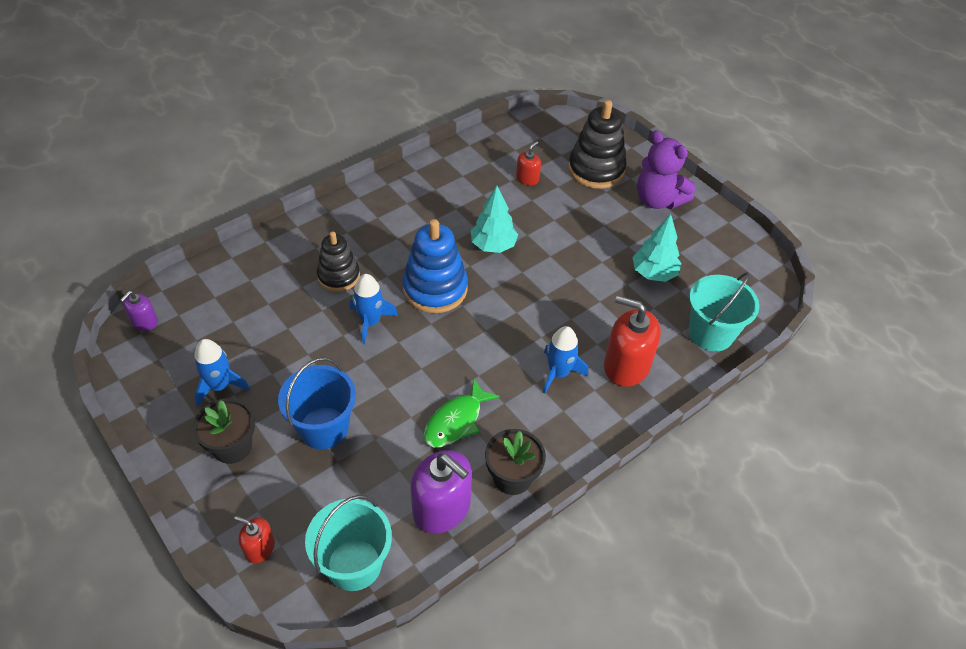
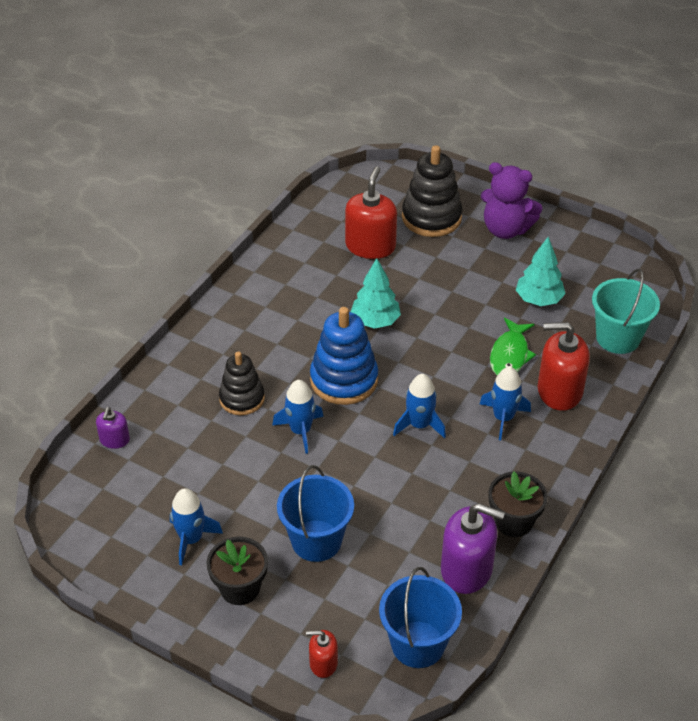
camera: 20 degrees left, 5 degrees down
purple soap dispenser [120,291,158,331] -> purple soap dispenser moved to [96,407,130,449]
turquoise bucket [305,495,392,591] -> blue bucket [379,567,462,668]
green fish [424,379,500,447] -> green fish moved to [490,318,536,376]
red soap dispenser [516,141,541,185] -> red soap dispenser [345,166,397,259], size x1.92
none -> blue rocket [393,374,446,438]

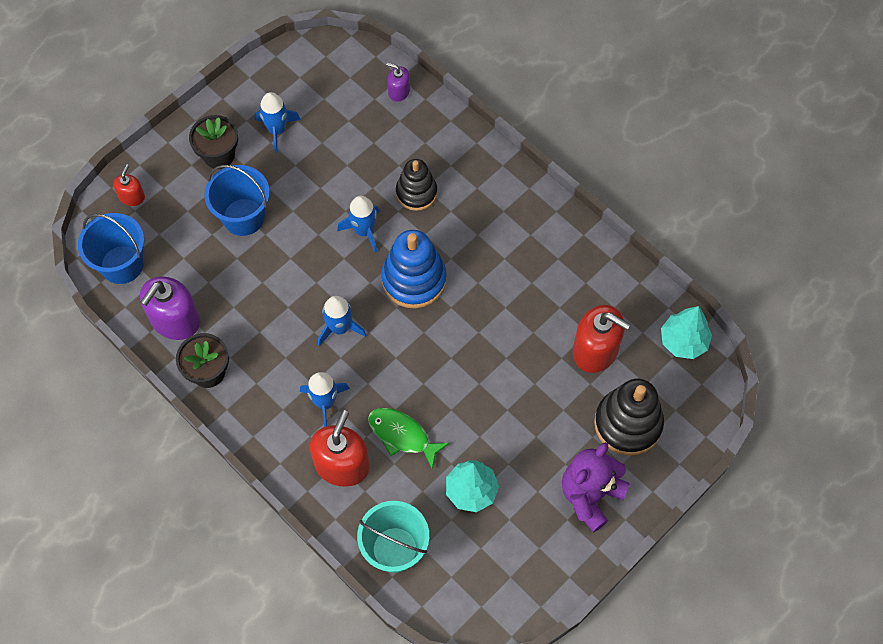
camera: 105 degrees right, 20 degrees up
turquoise tree [351,258,401,329] -> turquoise tree moved to [661,306,712,359]

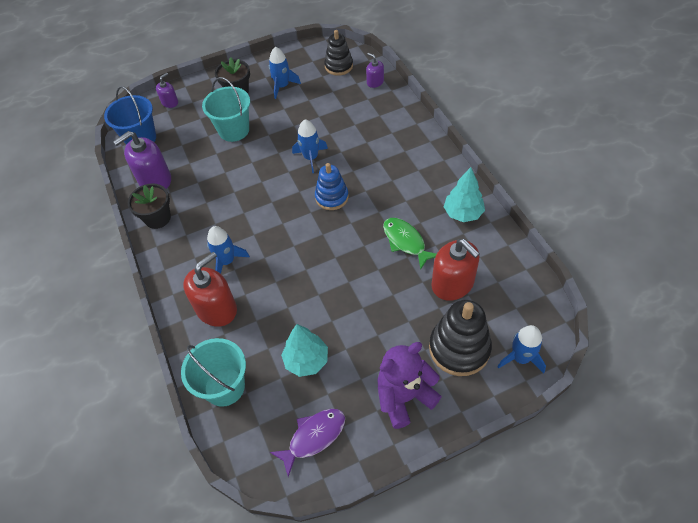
camera: 25 degrees right, 10 degrees down
red soap dispenser [113,164,145,206] -> purple soap dispenser [156,73,178,108]
blue bucket [204,165,270,236] -> turquoise bucket [202,77,250,142]
blue rocket [318,296,366,346] -> blue rocket moved to [498,325,546,373]
green fish [368,408,450,469] -> green fish moved to [383,218,437,270]
blue stacking toy [381,230,447,309] -> blue stacking toy [315,163,349,210], size x0.66
black stacking toy [396,159,437,211] -> black stacking toy moved to [324,30,353,76]
turquoise tree [661,306,712,359] -> turquoise tree moved to [444,167,485,222]
none -> purple fish [270,409,345,477]

